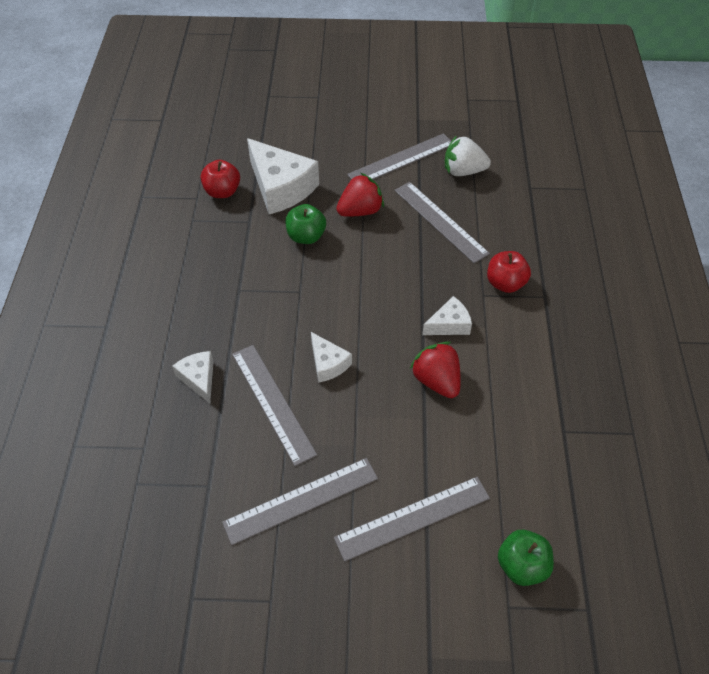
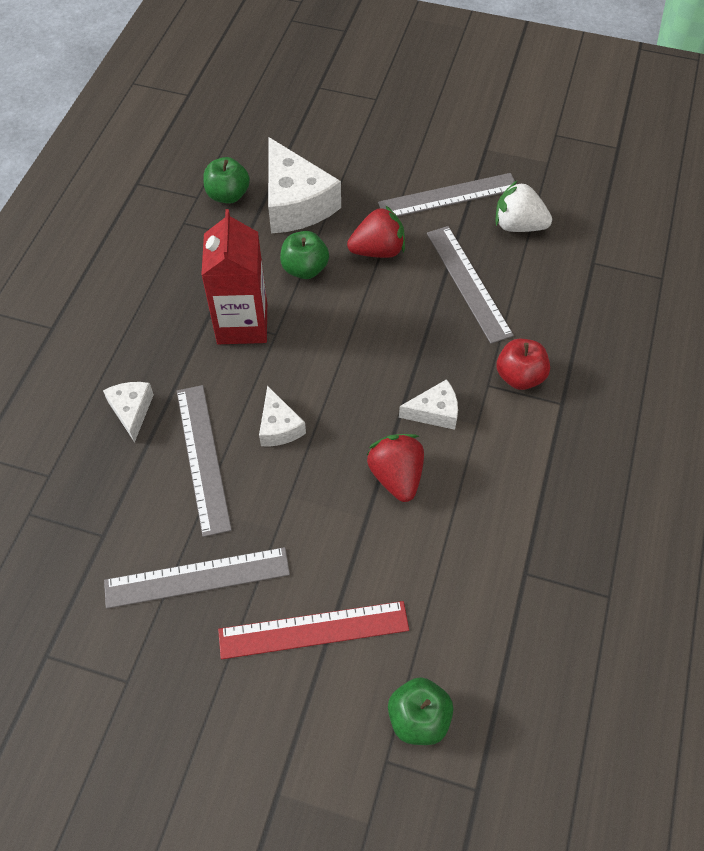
camera: 15 degrees right, 5 degrees up
red apple [201,160,240,198] -> green apple [203,157,250,204]
grey ruler [334,477,490,562] -> red ruler [218,601,409,659]
none -> red carton [201,209,267,344]

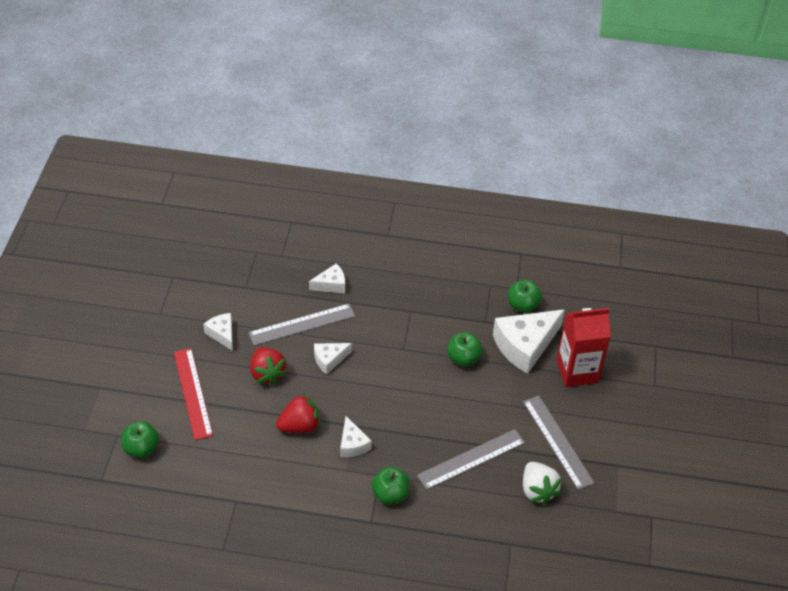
camera: 80 degrees right, 10 degrees down
grey ruler [104,547,290,609] -> white cheese [203,313,233,351]
red carton [201,209,267,344] -> red carton moved to [557,308,611,387]
red strawberry [347,205,405,258] -> red strawberry moved to [250,347,287,385]
white strawberry [495,181,552,232] -> white strawberry turned 150 degrees clockwise [523,462,562,504]
red apple [497,339,550,390] -> green apple [371,467,410,505]

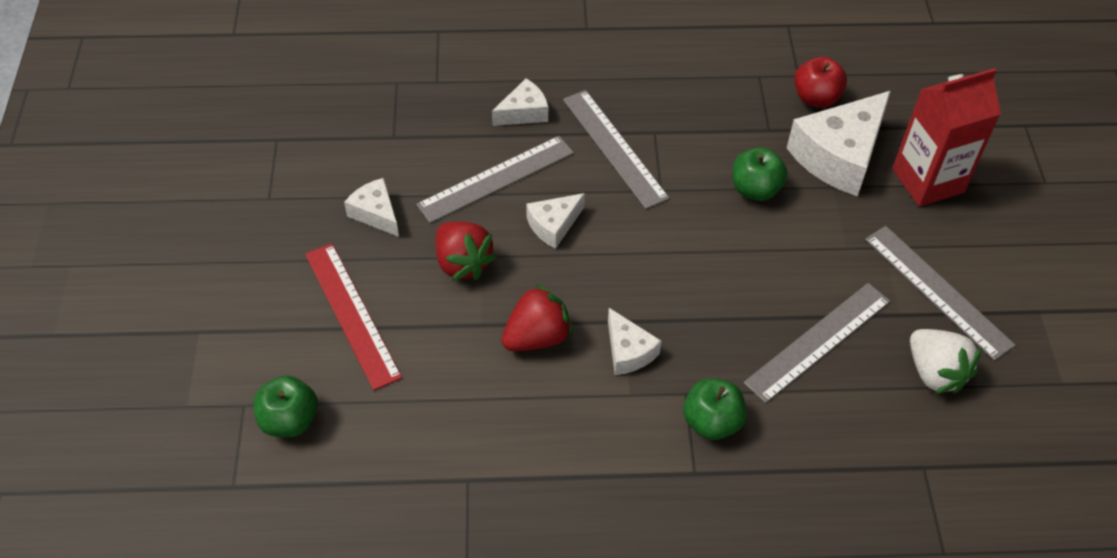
camera: 10 degrees left, 5 degrees up
green apple [508,280,542,313] -> red apple [794,57,847,107]
none -> grey ruler [563,90,670,209]

